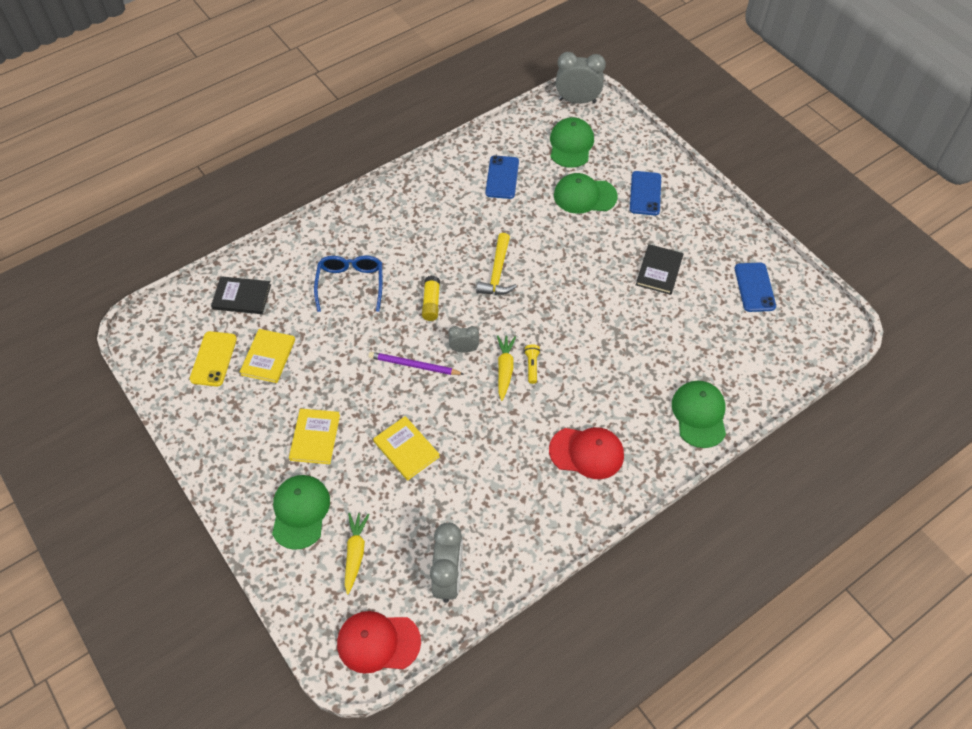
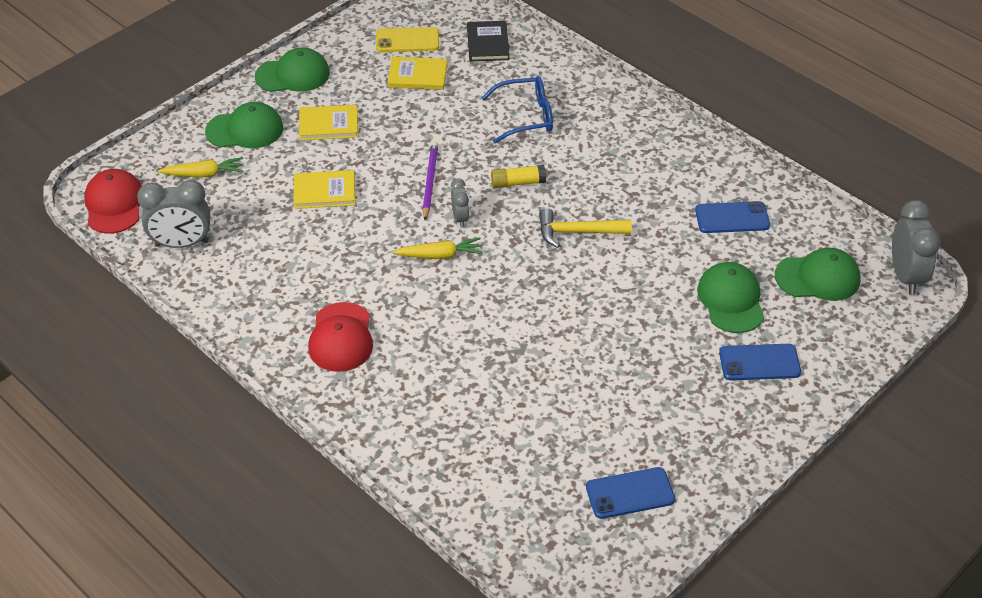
camera: 80 degrees right, 10 degrees down
yellow book [373,416,440,480] -> yellow book turned 45 degrees clockwise [294,170,356,209]
yellow flashlight [524,344,540,384] -> none
black book [636,244,683,295] -> none
green cap [672,381,726,448] -> green cap moved to [255,47,330,92]

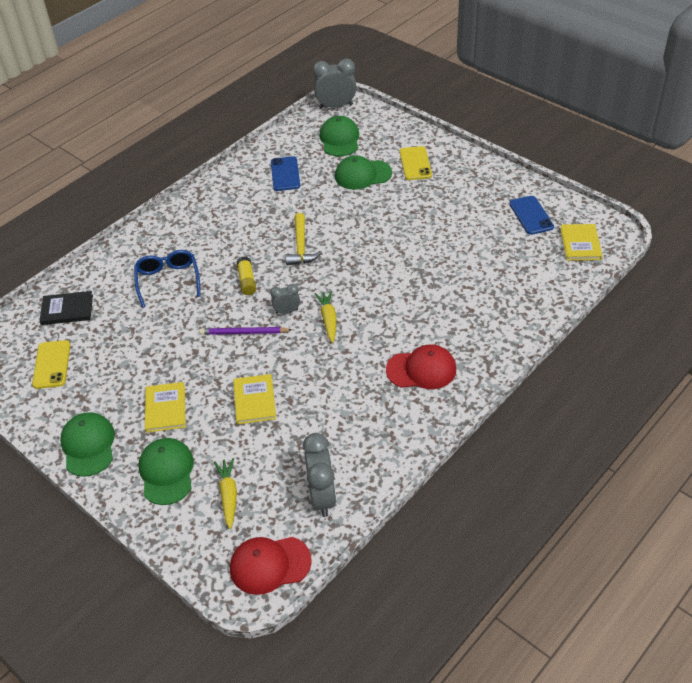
camera: 90 degrees left, 0 degrees up
yellow book [388,57,447,90] -> yellow book moved to [561,224,602,261]
blue phone [719,344,801,380] -> yellow phone [400,146,432,180]

